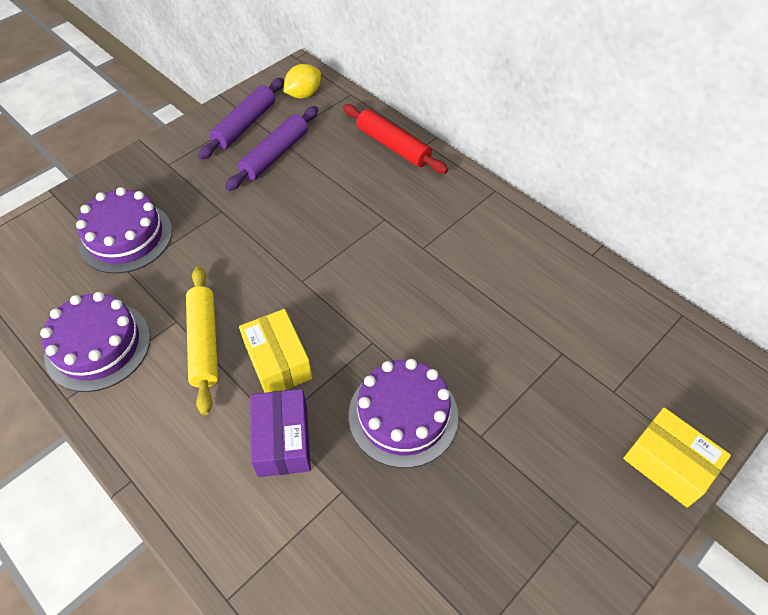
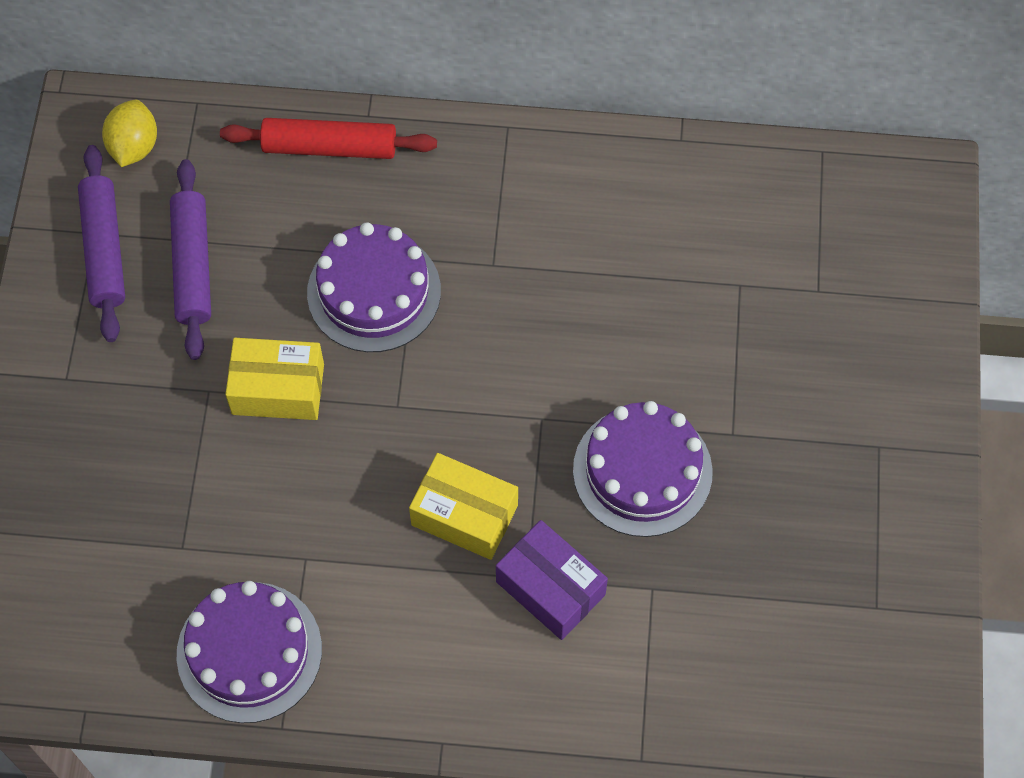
camera: 40 degrees left, 10 degrees up
purple cake [76,187,172,274] -> purple cake moved to [307,222,441,352]
yellow rolling pin [186,266,218,415] -> none
yellow box [623,408,731,508] -> yellow box moved to [225,338,324,420]

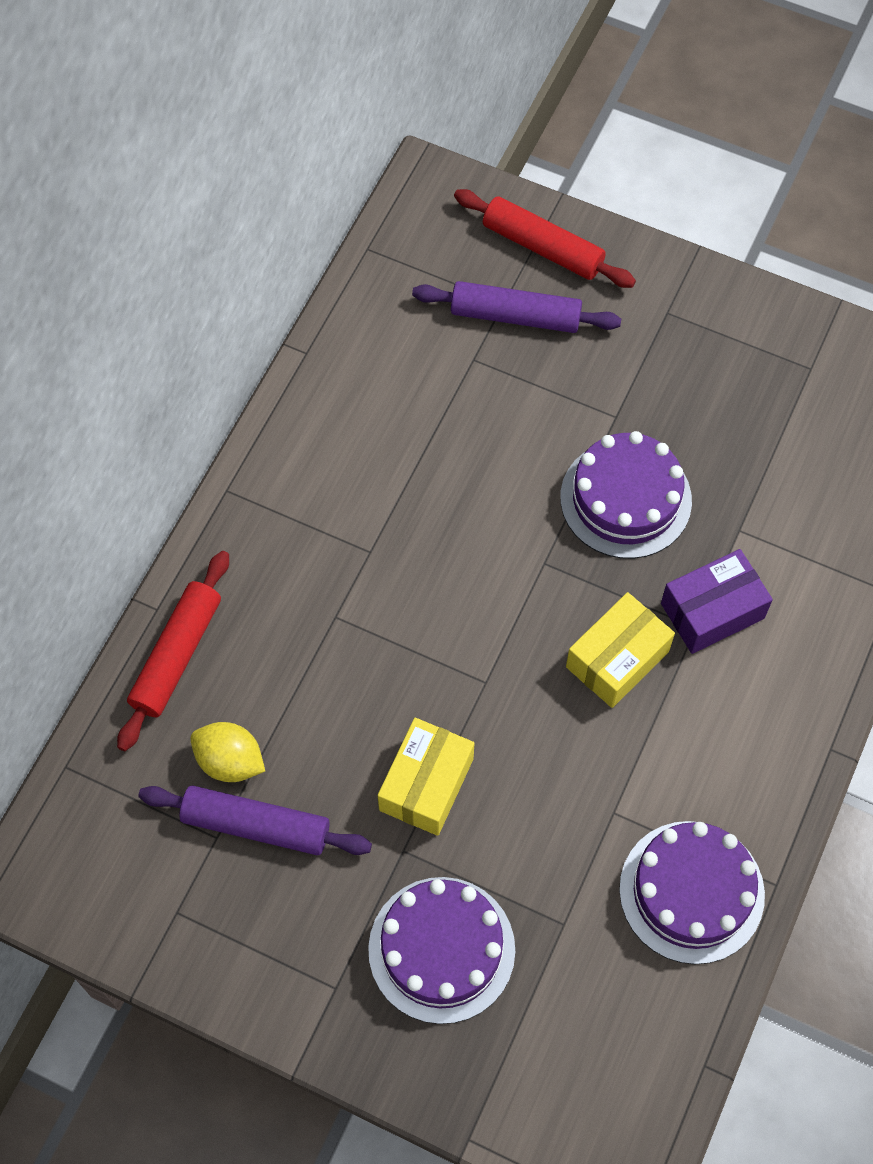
camera: 70 degrees left, 0 degrees up
purple rolling pin [78,145,125,342] -> purple rolling pin moved to [412,281,621,333]
yellow lemon [102,100,157,167] -> yellow lemon moved to [190,722,265,782]
purple cake [307,222,441,352] -> purple cake moved to [368,877,515,1024]
none -> red rolling pin [454,189,636,288]

